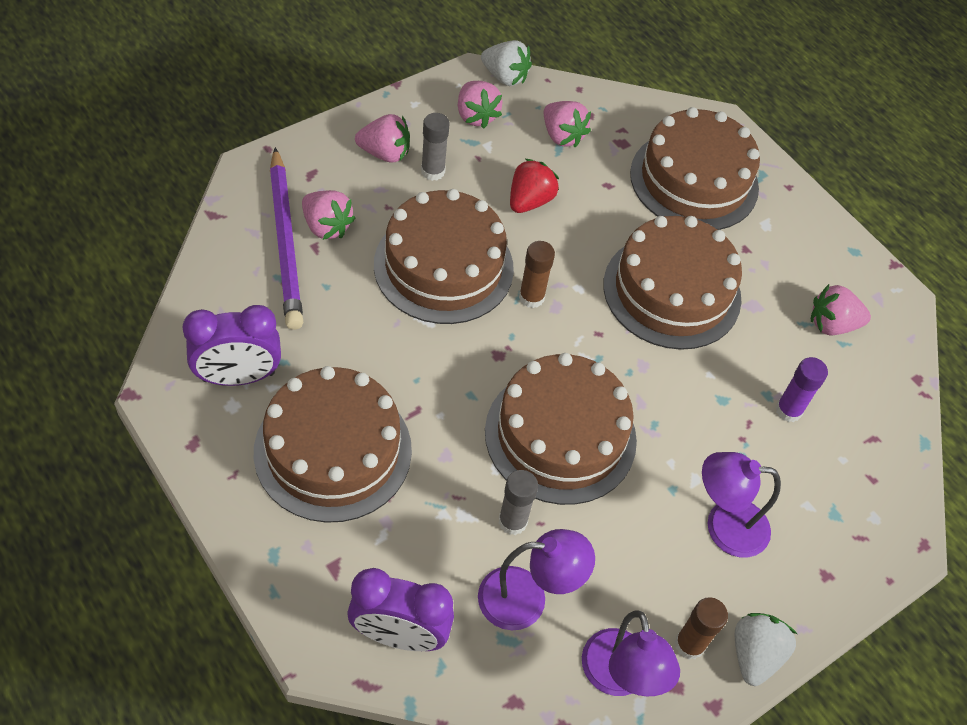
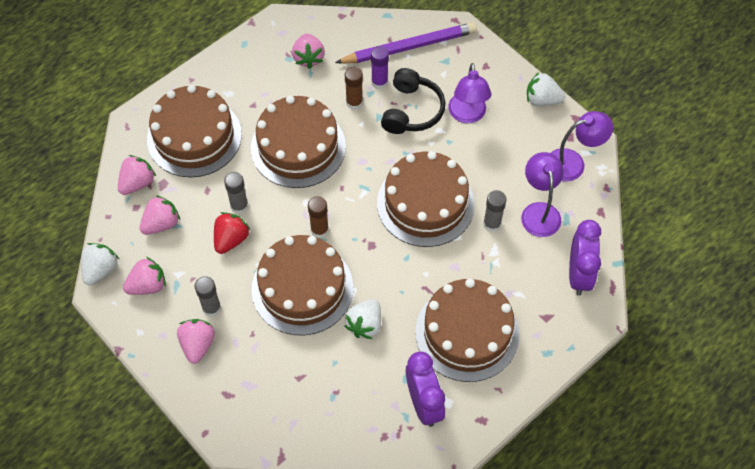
camera: 90 degrees left, 5 degrees up
purple pencil [270,147,303,330] -> purple pencil moved to [335,22,477,64]
pink strawberry [302,190,355,240] -> pink strawberry moved to [118,155,156,195]
red strawberry [510,159,559,213] -> red strawberry turned 90 degrees clockwise [214,212,250,254]
brown glue stick [675,597,728,660] -> brown glue stick moved to [345,67,363,110]
none -> grey glue stick [224,172,248,214]
none -> white strawberry [345,299,381,339]
none -> black headphones [381,68,446,134]

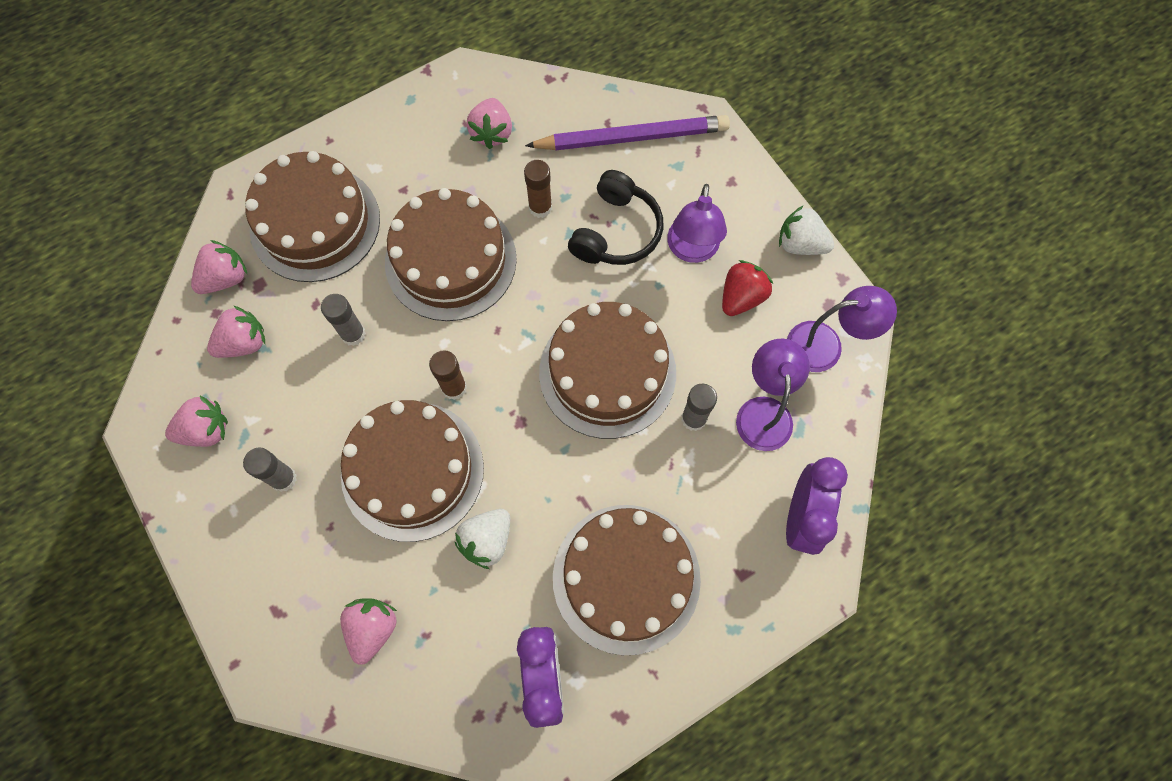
camera: 10 degrees right, 10 degrees up
white strawberry [81,243,119,285] -> none
pink strawberry [177,319,215,364] -> pink strawberry moved to [340,598,397,665]
red strawberry [214,212,250,254] -> red strawberry moved to [722,260,773,316]
purple glue stick [371,46,389,89] -> none

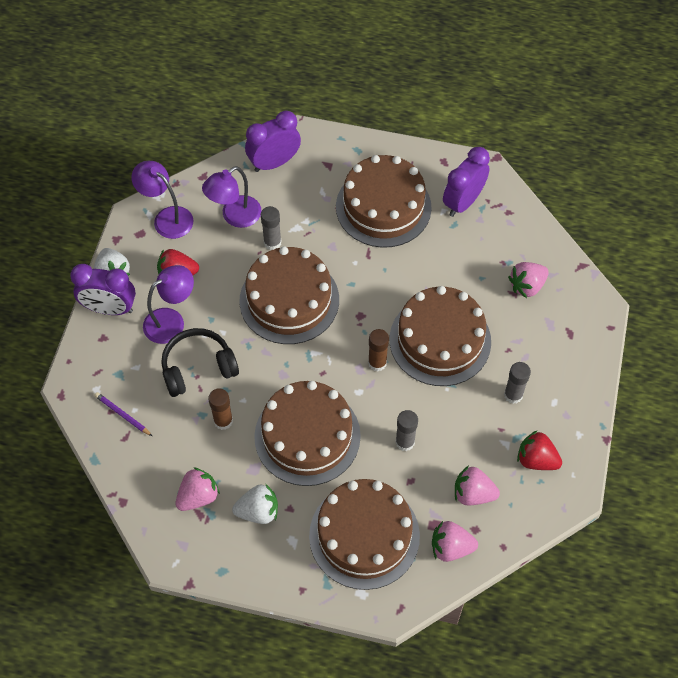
camera: 135 degrees left, 10 degrees down
pink strawberry [165,396,228,447] -> red strawberry [517,431,562,470]
white strawberry [455,509,510,569] -> white strawberry moved to [232,484,278,524]
purple pencil [525,115,730,151] -> purple pencil [94,392,152,436], size x0.44
none -> purple clock [70,264,136,315]

